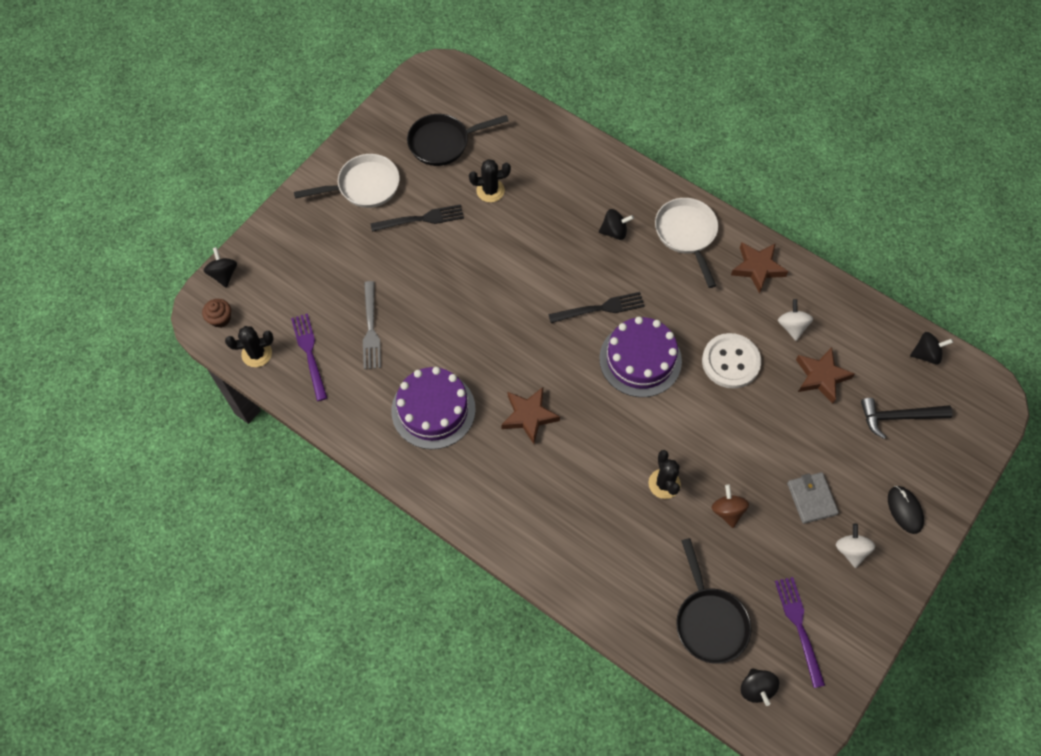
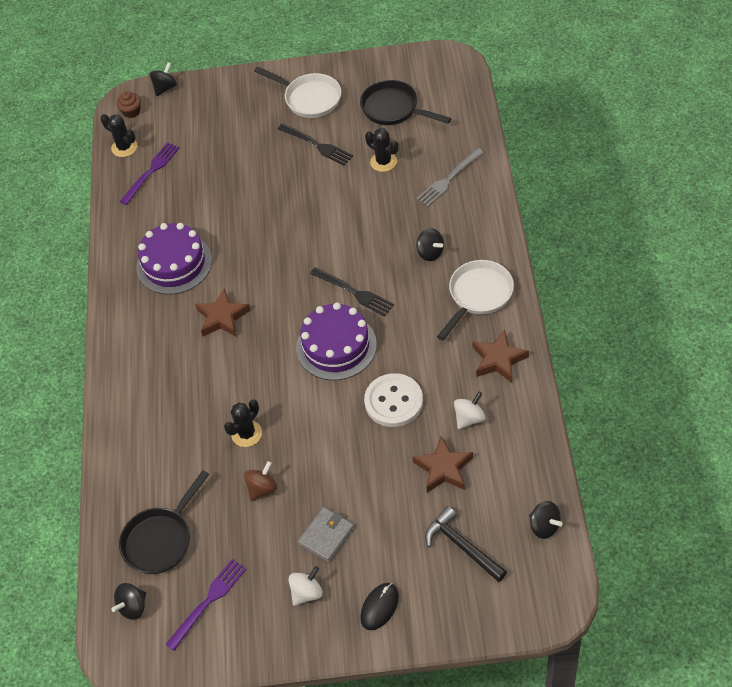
camera: 55 degrees right, 10 degrees down
grey fork [363,281,381,369] -> grey fork moved to [416,148,484,207]

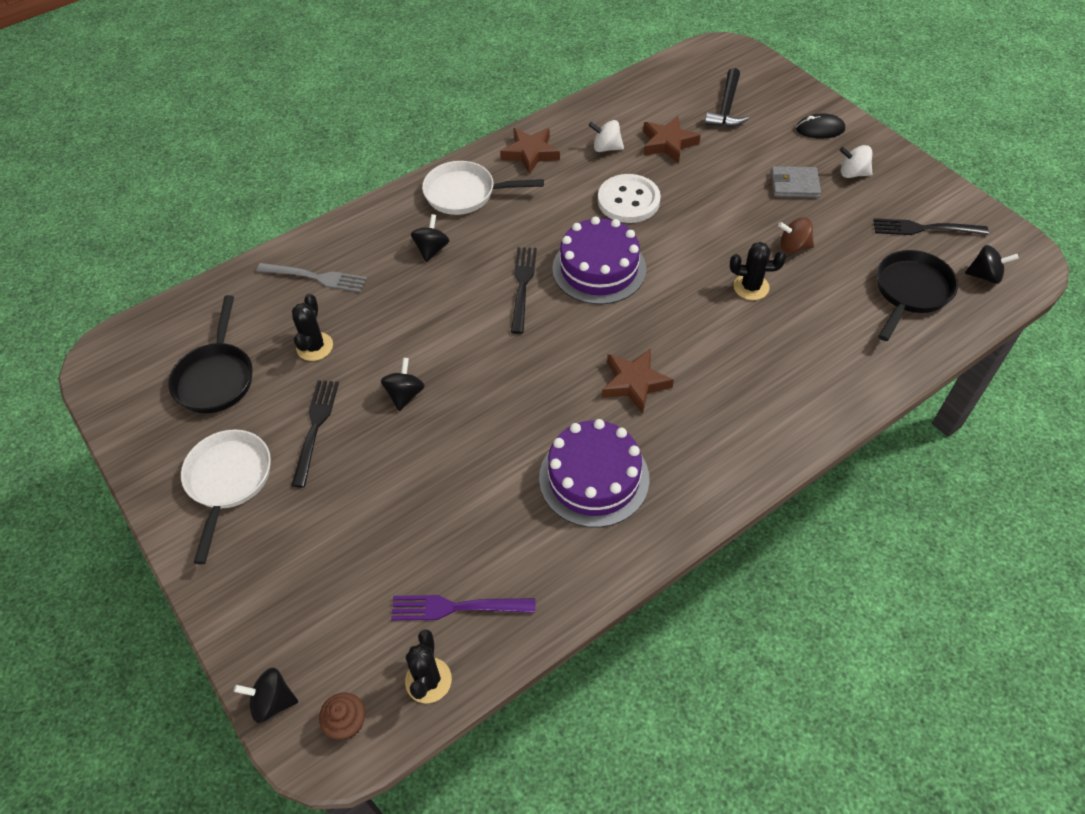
camera: 125 degrees left, 0 degrees up
black pan [119,470,209,574] -> black pan turned 60 degrees counterclockwise [877,250,958,341]
purple fork [165,559,246,651] -> black fork [873,218,989,235]
black spinning top [529,501,563,539] -> black spinning top moved to [381,358,425,411]

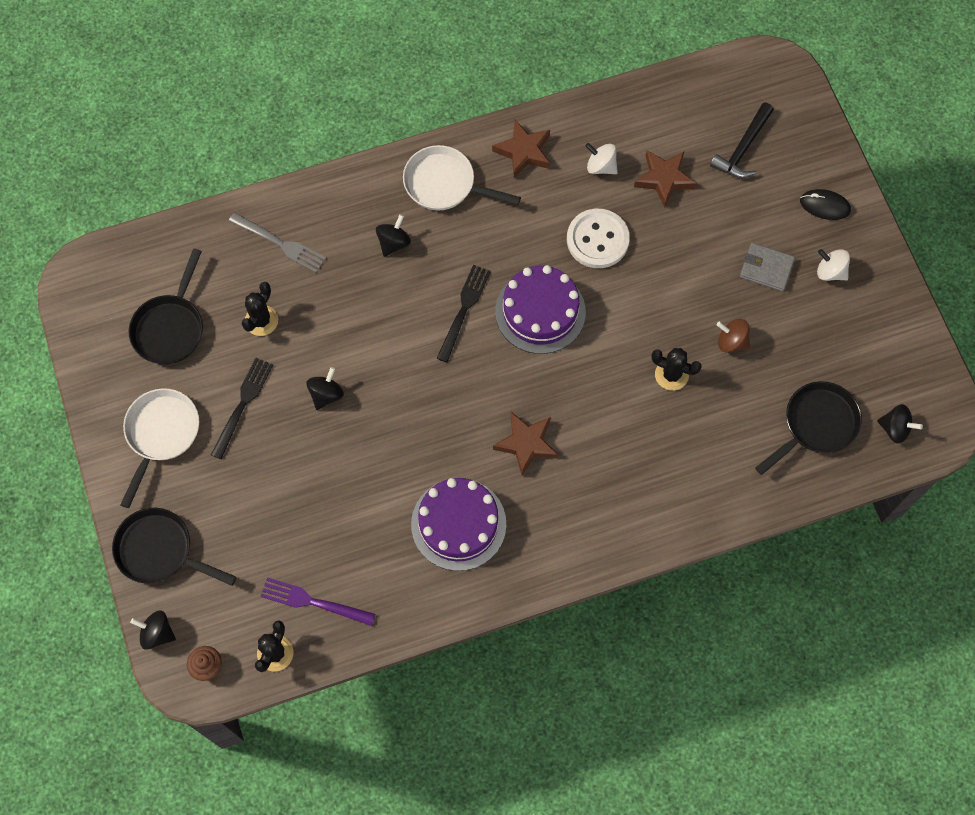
camera: 15 degrees right, 15 degrees up
black fork [873,218,989,235] -> none
none -> black pan [112,508,237,586]

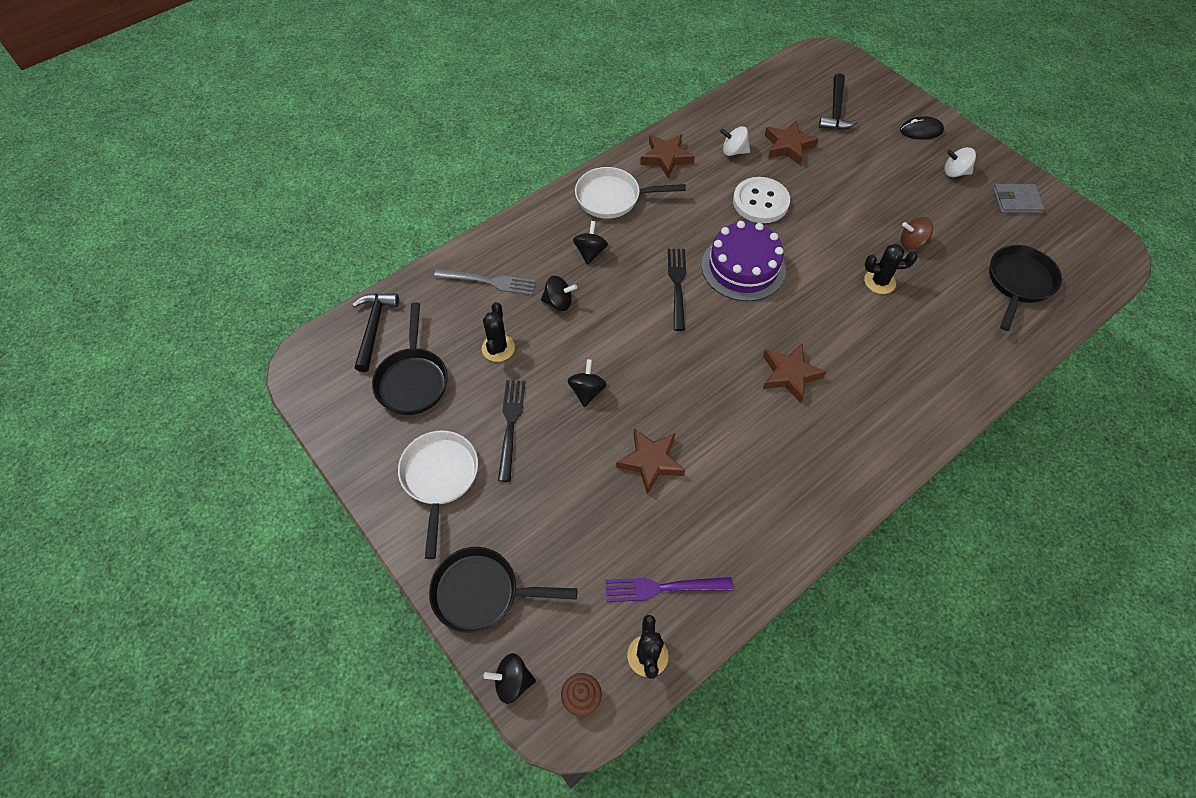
camera: 20 degrees left, 10 degrees down
purple cake [411,478,506,571] -> none
grey wallet [740,243,795,291] -> grey wallet moved to [993,184,1045,213]
black spinning top [877,404,923,443] -> black spinning top moved to [541,276,577,311]
none -> black hammer [352,293,399,372]
none -> brown star [616,428,685,494]

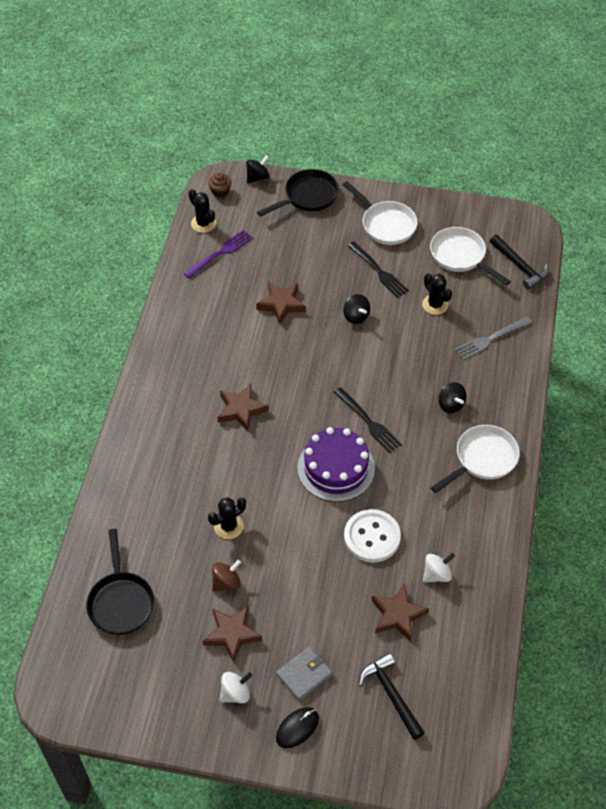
camera: 140 degrees right, 5 degrees down
black pan [372,302,448,415] -> white pan [430,227,511,286]
black spinning top [541,276,577,311] -> none
brown star [640,134,695,178] -> brown star moved to [203,606,262,663]
grey wallet [993,184,1045,213] -> grey wallet moved to [276,647,332,701]

